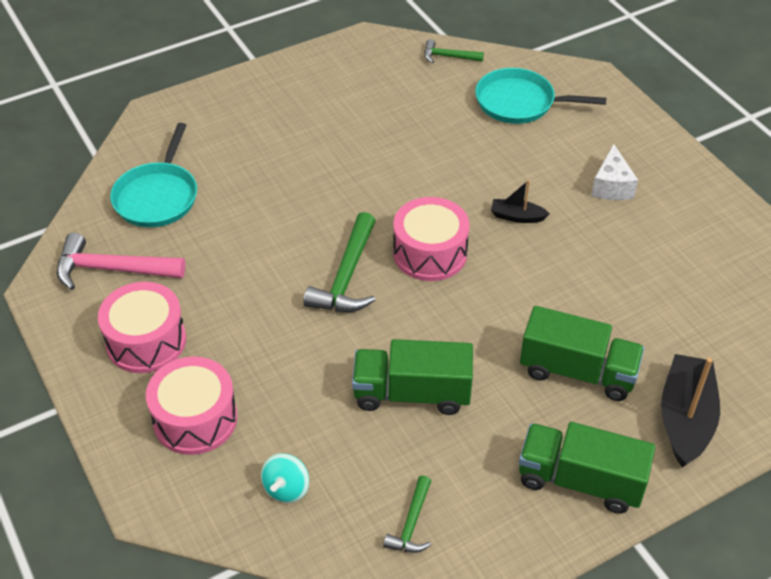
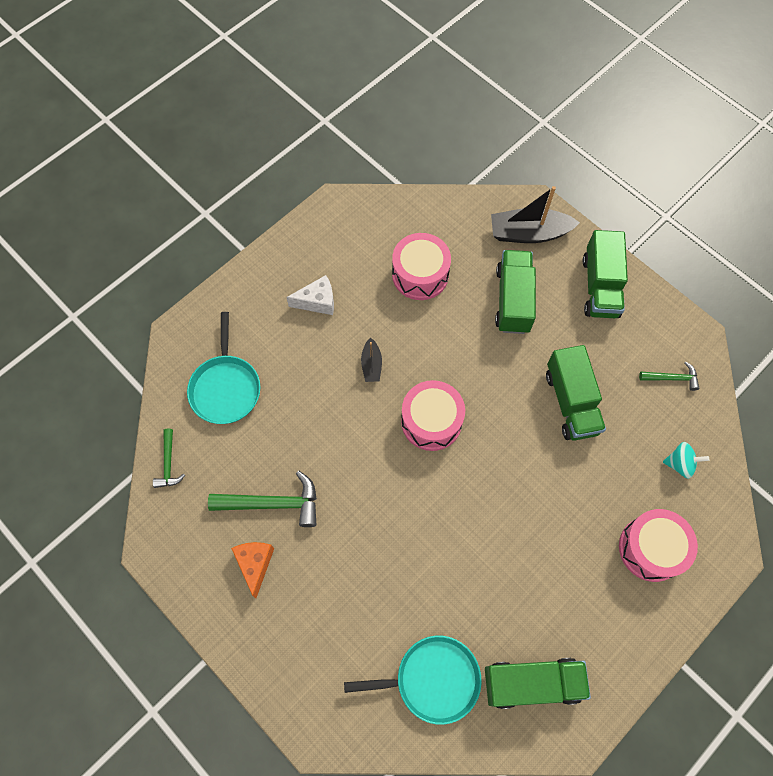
camera: 105 degrees left, 20 degrees up
pink hammer [57,233,185,290] -> green truck [485,658,591,709]
pink drum [98,282,186,373] -> pink drum moved to [392,233,451,300]
green hammer [304,212,376,312] -> green hammer moved to [208,471,317,527]
none -> orange cheese [231,542,274,598]

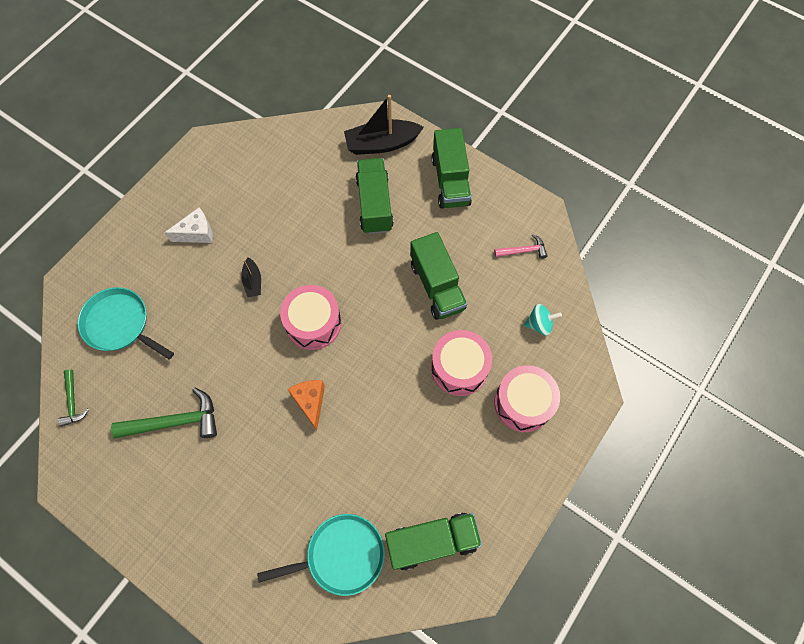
camera: 10 degrees left, 0 degrees up
turquoise pan [187,312,261,424] -> turquoise pan turned 135 degrees clockwise [78,287,174,360]
orange cheese [231,542,274,598] -> orange cheese moved to [288,380,325,430]
pink drum [392,233,451,300] -> pink drum moved to [431,330,492,396]
green hammer [639,362,699,391] -> pink hammer [494,234,548,259]

